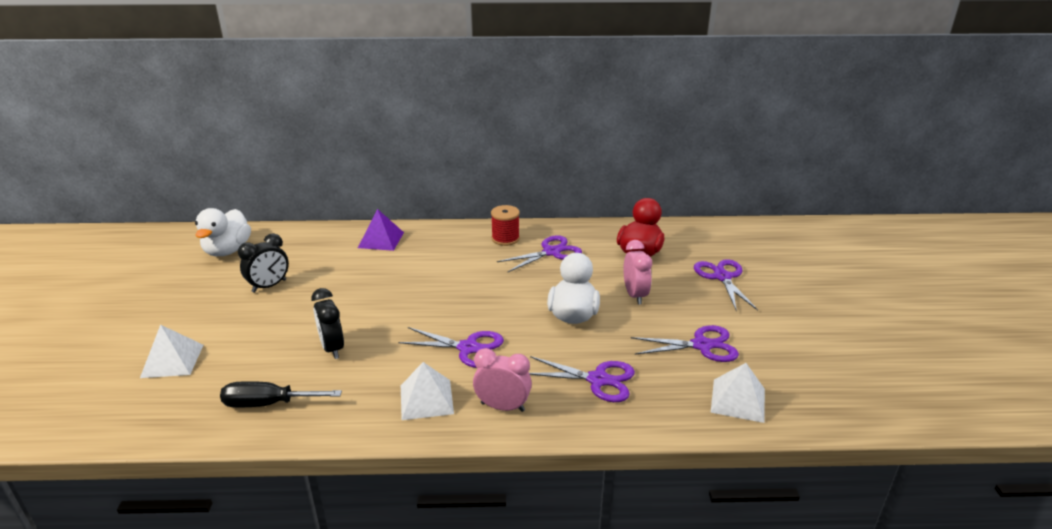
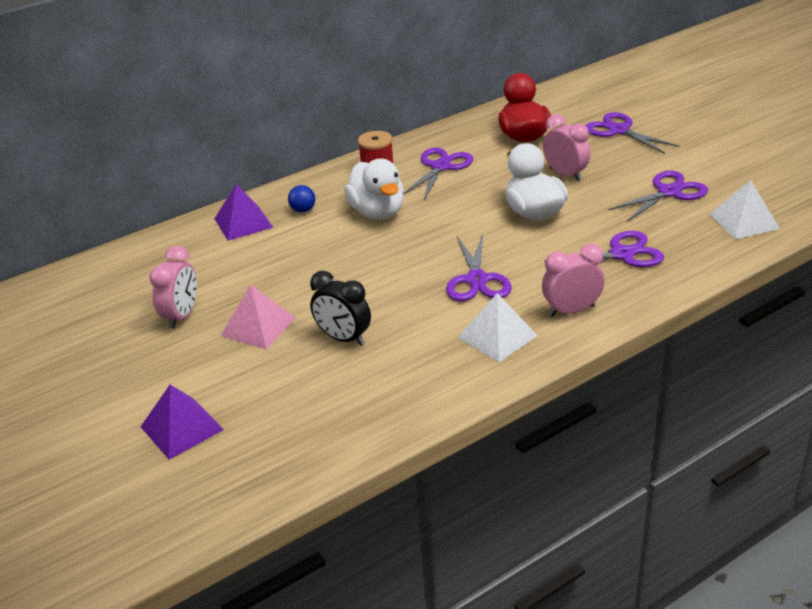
camera: 30 degrees left, 5 degrees up
white pyramid [140,325,203,378] -> purple pyramid [141,384,224,460]
white duck [195,208,251,256] -> white duck moved to [344,159,404,219]
black screwdriver [220,381,342,407] -> none
black clock [238,233,289,293] -> pink clock [149,246,197,329]
purple scissors [398,327,504,368] -> purple scissors turned 105 degrees clockwise [446,233,512,301]
none -> pink pyramid [221,284,296,350]
none -> blue ball [288,185,315,213]

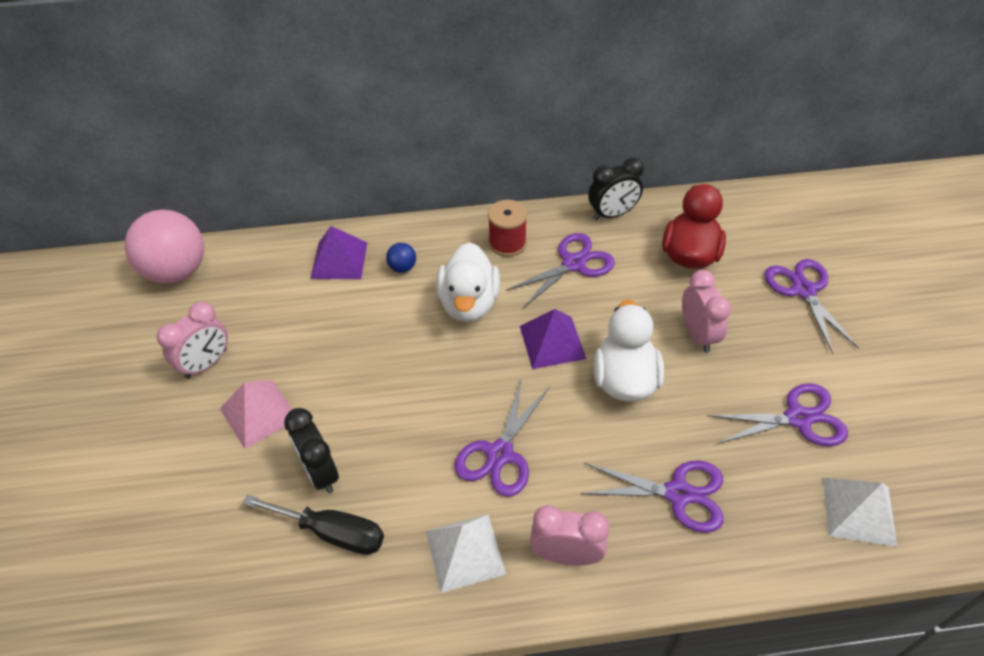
camera: 25 degrees right, 15 degrees up
purple pyramid [141,384,224,460] -> purple pyramid moved to [520,309,586,369]
none -> pink ball [125,210,204,283]
none -> black screwdriver [243,495,384,555]
none -> black clock [588,158,644,220]

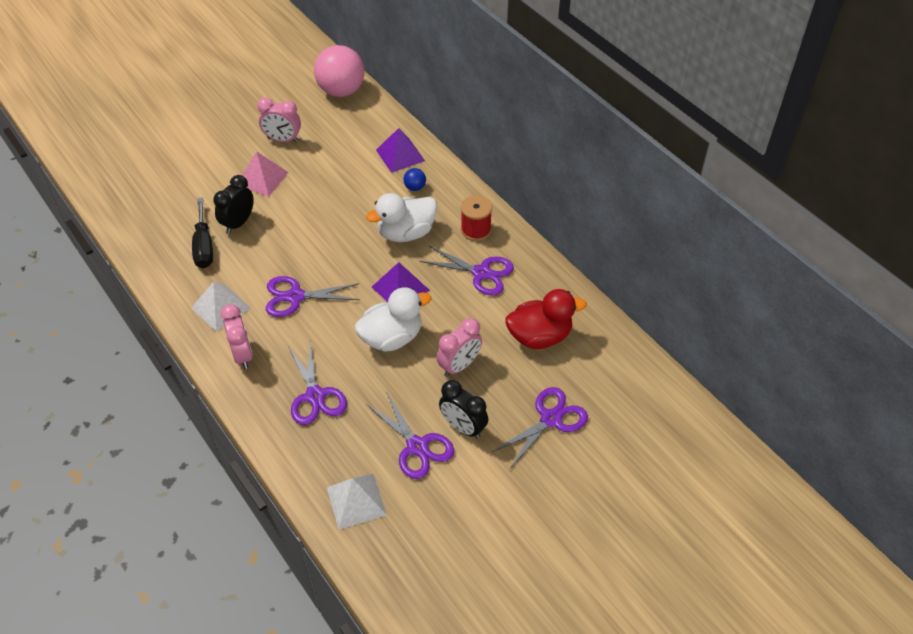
camera: 60 degrees right, 0 degrees up
black clock [588,158,644,220] -> black clock moved to [439,380,488,439]

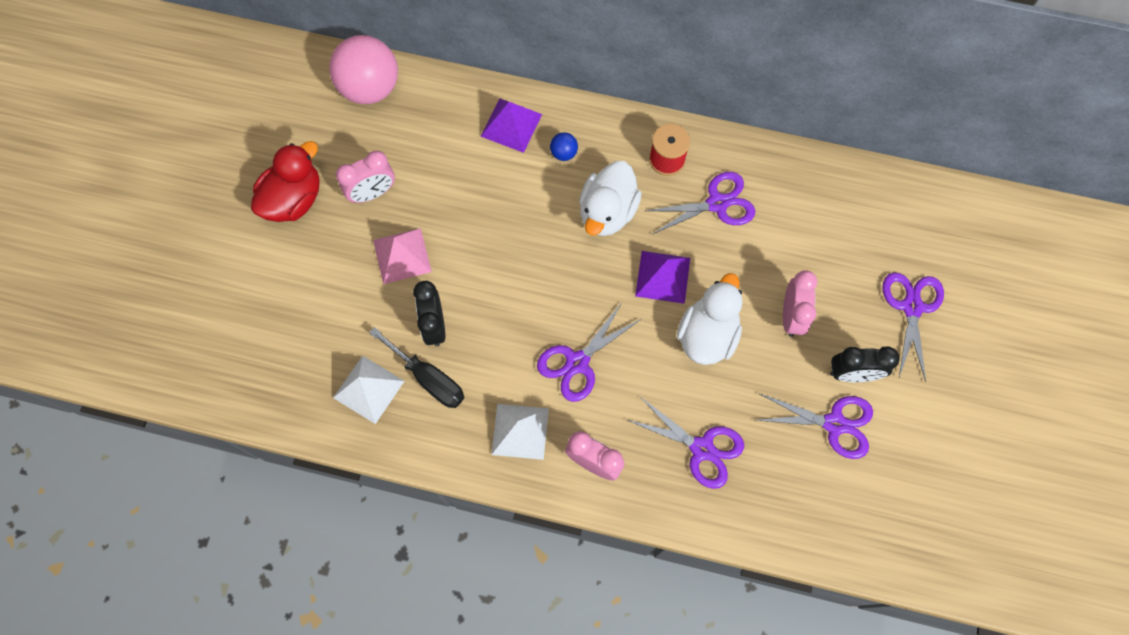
camera: 40 degrees left, 20 degrees up
white pyramid [327,474,387,530] -> white pyramid moved to [333,356,405,424]
red duck [505,289,587,349] -> red duck moved to [251,141,320,222]

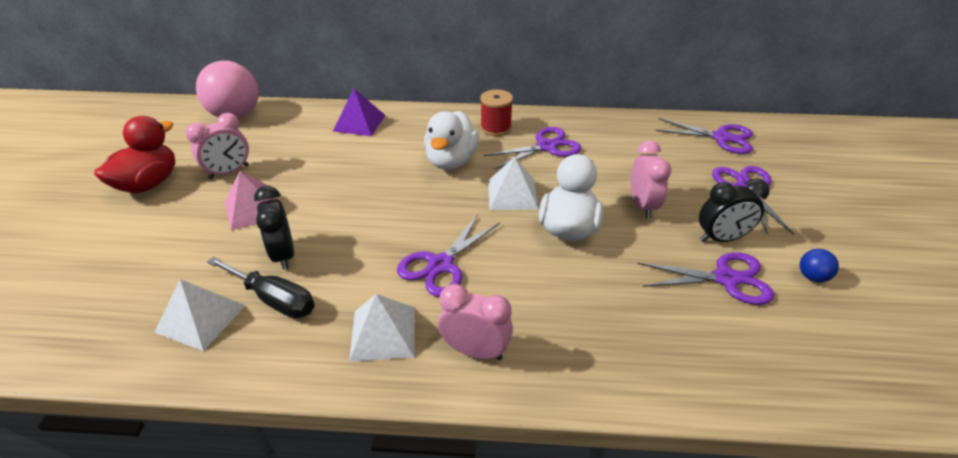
camera: 10 degrees left, 30 degrees down
blue ball [550,132,578,161] -> blue ball moved to [800,249,839,282]
purple scissors [627,397,744,489] -> purple scissors moved to [655,118,753,154]
purple pyramid [635,251,690,304] -> white pyramid [488,157,539,210]

